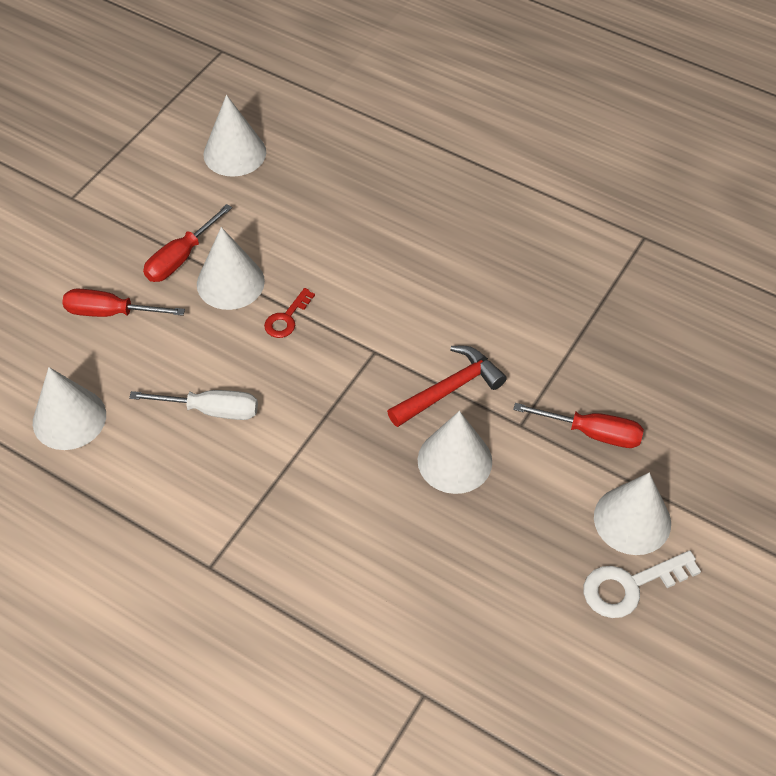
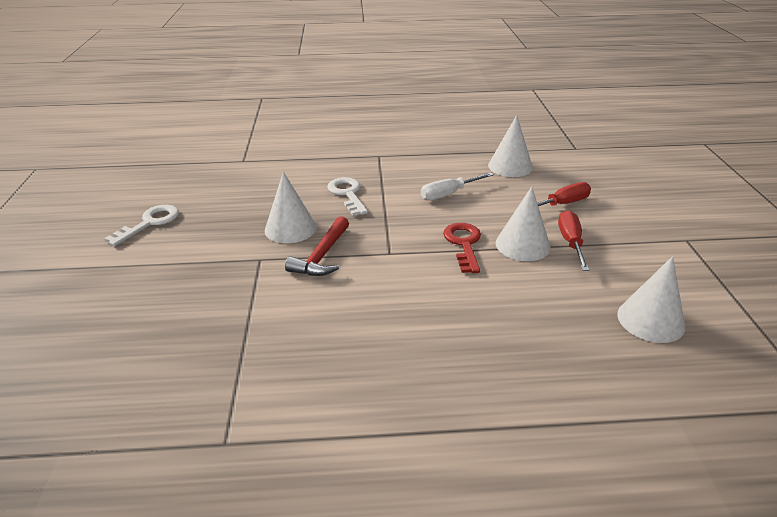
camera: 145 degrees right, 20 degrees down
red key [264,288,315,338] -> red key [443,223,481,273], size x1.59
red screwdriver [513,403,644,448] -> none
white cone [594,472,671,555] -> none
none -> white key [328,177,368,216]

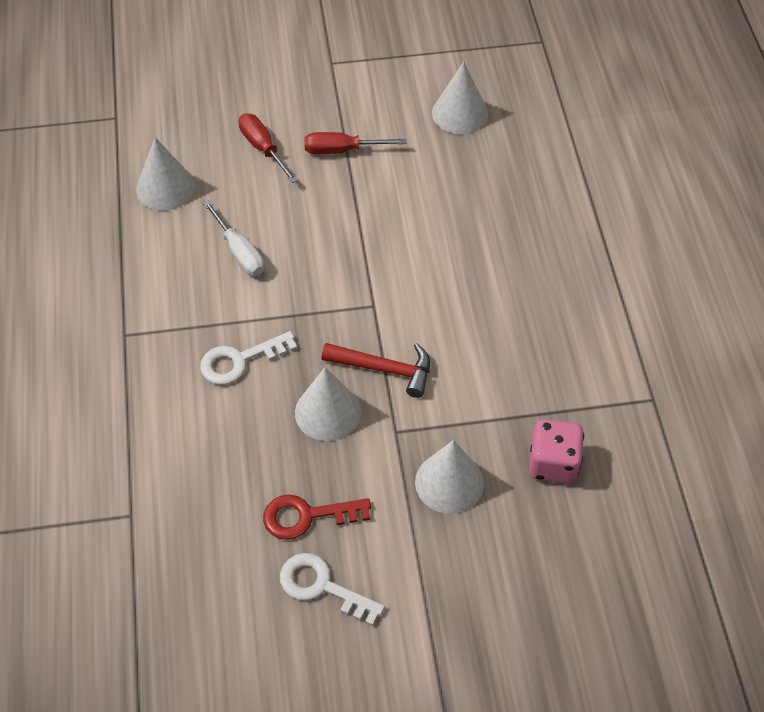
camera: 95 degrees left, 20 degrees up
red key [443,223,481,273] -> red key moved to [263,495,371,540]
white cone [496,186,551,261] -> white cone moved to [415,440,484,514]
none -> pink dice [529,419,584,484]

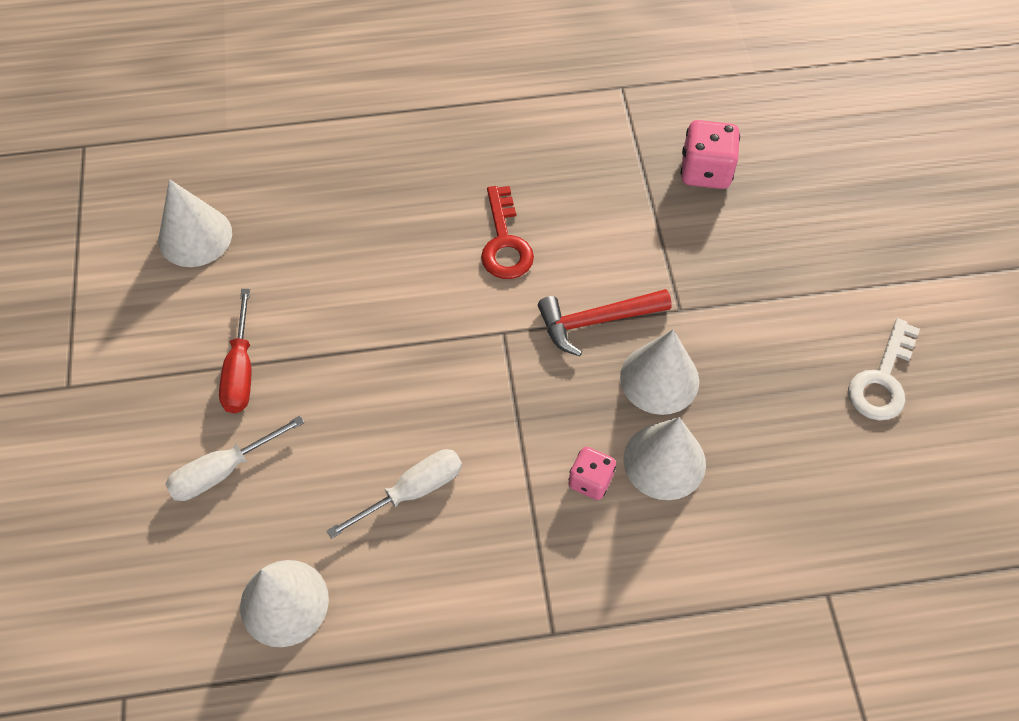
camera: 90 degrees left, 5 degrees up
white key [200,331,297,385] -> pink dice [568,447,616,500]
red screwdriver [239,114,298,183] -> white screwdriver [165,416,304,501]
red key [263,495,371,540] -> red key moved to [481,186,534,279]
red hammer [322,343,430,398] -> red hammer turned 120 degrees counterclockwise [538,289,672,356]
white cone [415,440,484,514] -> white cone moved to [624,417,706,500]

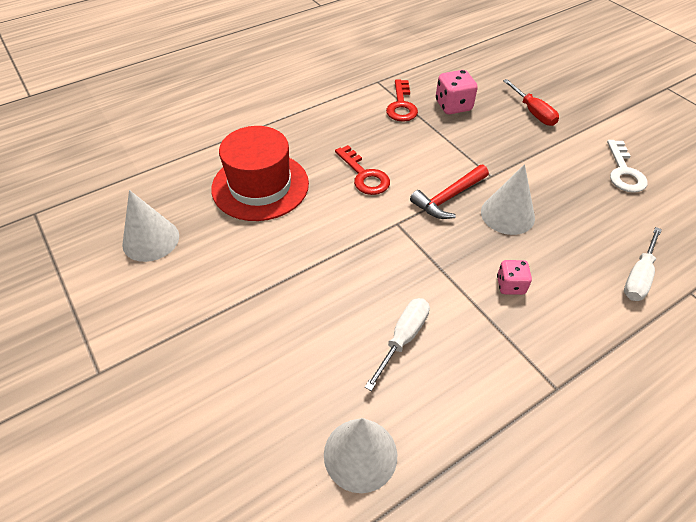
camera: 25 degrees left, 10 degrees down
white screwdriver [165,416,304,501] -> white screwdriver moved to [624,227,662,301]
red screwdriver [219,289,251,413] -> red screwdriver moved to [503,79,559,126]
white cone [624,417,706,500] -> none
none -> red hat [211,126,309,221]
none -> red key [386,79,418,122]

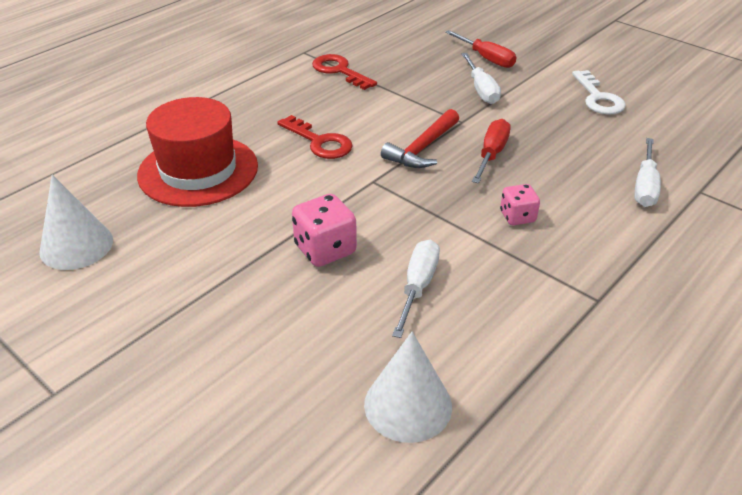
camera: 15 degrees left, 10 degrees down
red key [386,79,418,122] -> red key turned 150 degrees clockwise [312,54,377,90]
pink dice [436,70,478,114] -> pink dice moved to [292,194,357,267]
white cone [481,164,535,235] -> red screwdriver [472,119,511,183]
none -> white screwdriver [462,53,501,104]

